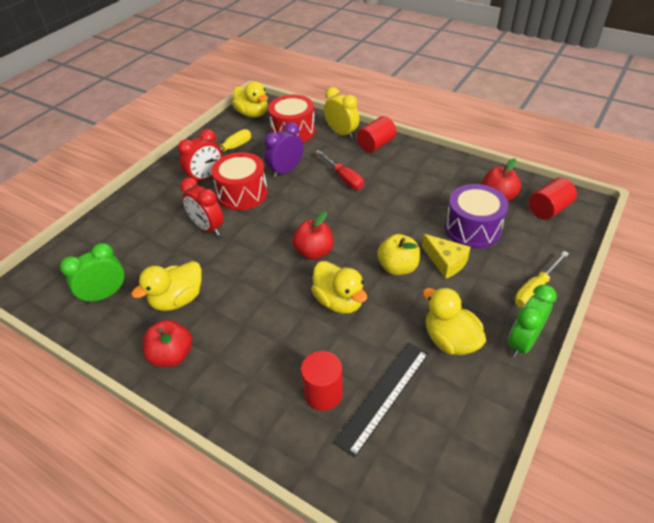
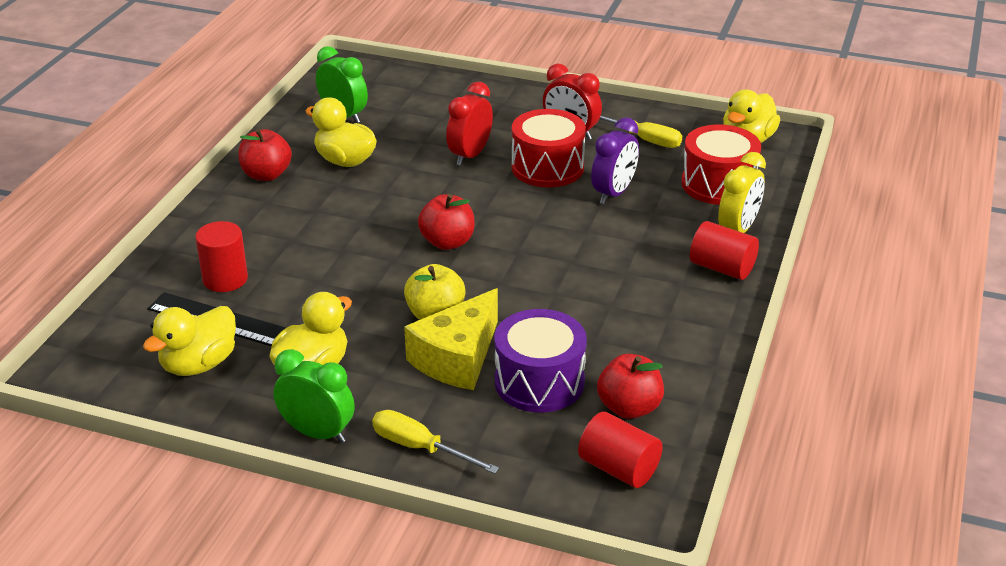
camera: 75 degrees right, 10 degrees down
purple clock [264,122,303,178] -> purple clock turned 90 degrees clockwise [591,117,639,204]
yellow duck [311,261,367,314] -> yellow duck moved to [143,306,236,376]
red screwdriver [315,150,364,190] -> none
yellow cheese [422,234,471,279] -> yellow cheese [404,288,498,390], size x1.52

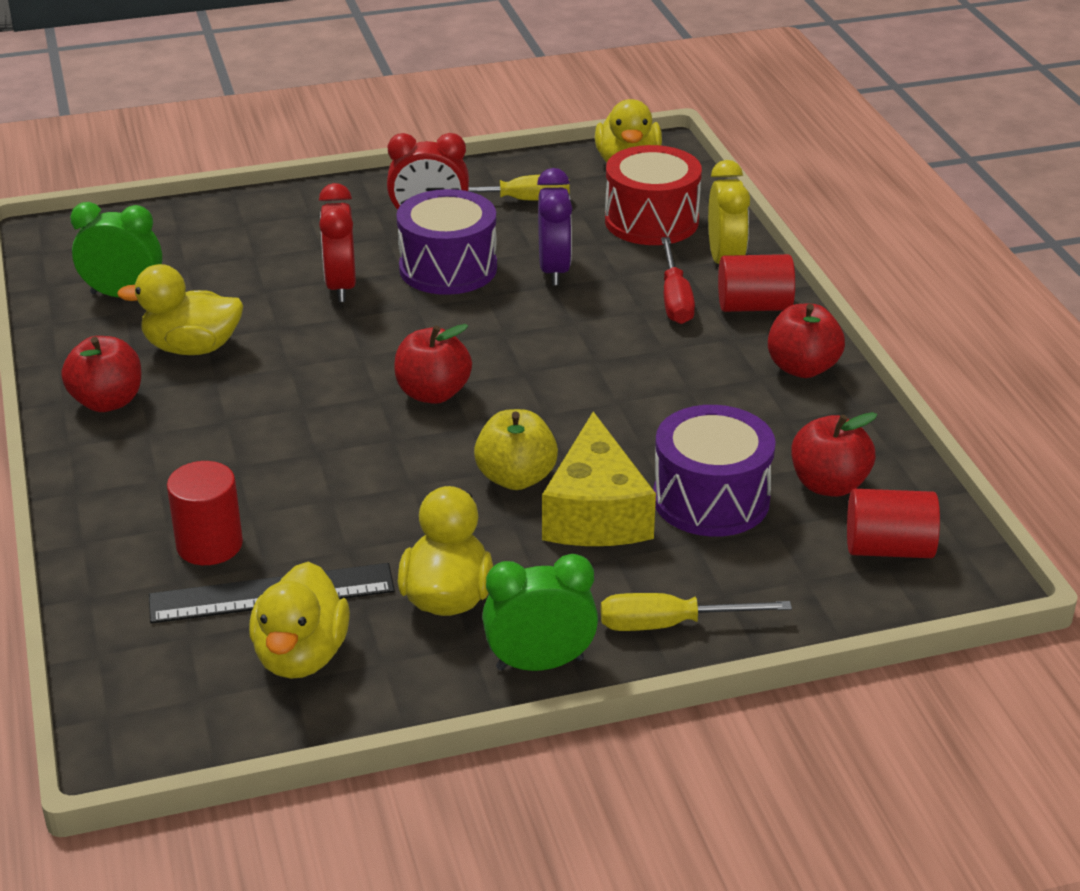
camera: 35 degrees left, 0 degrees up
red drum [511,109,586,187] -> purple drum [396,189,497,295]
none -> red screwdriver [661,237,695,324]
none -> red apple [768,304,845,378]

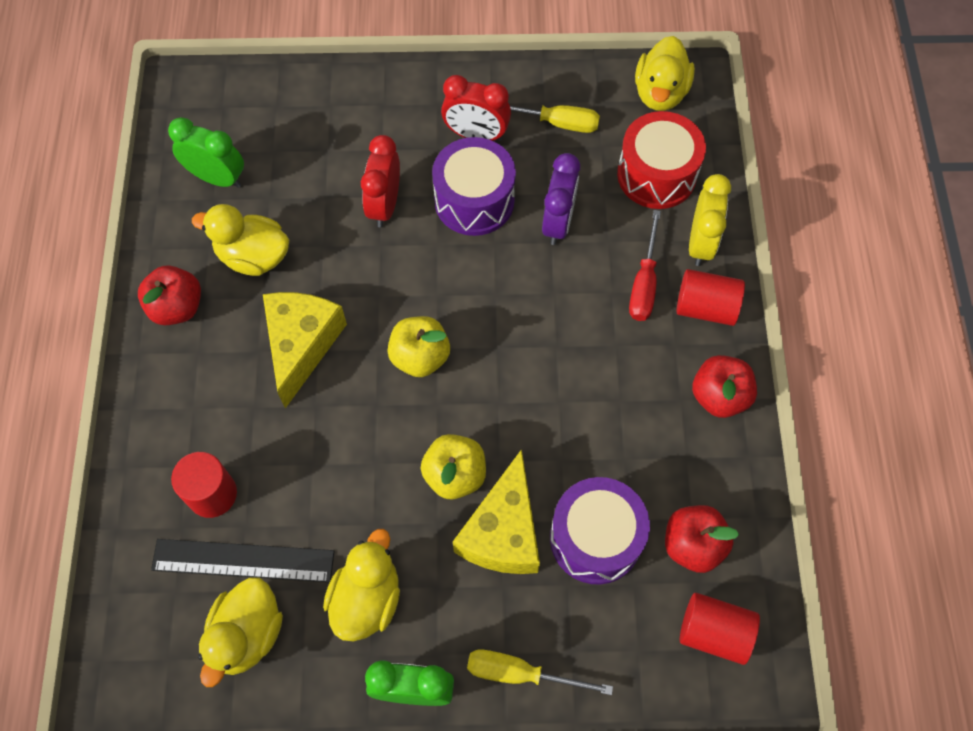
camera: 15 degrees right, 30 degrees up
red apple [394,324,472,404] -> yellow apple [387,316,450,377]
none -> yellow cheese [263,292,347,408]

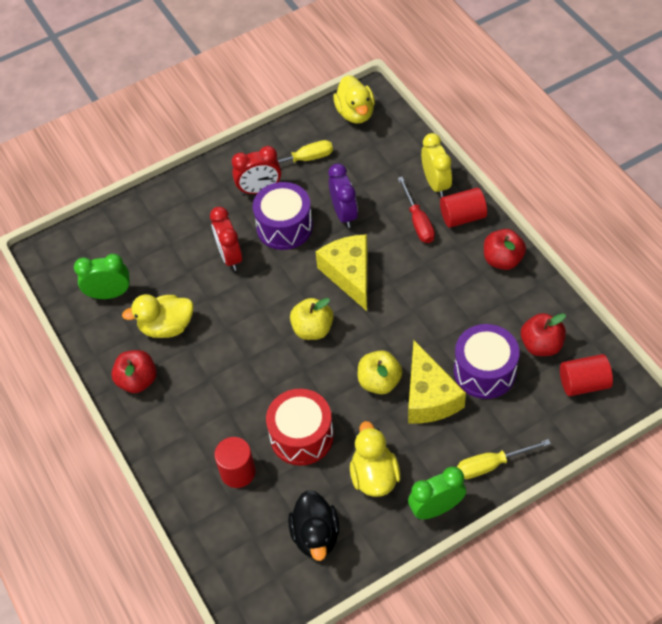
camera: 25 degrees left, 10 degrees down
black ruler [151,539,335,582] -> none
yellow duck [198,577,283,687] -> black duck [288,490,340,561]
yellow cheese [263,292,347,408] -> yellow cheese moved to [315,234,368,311]
red drum [617,111,706,209] -> red drum moved to [266,389,334,466]

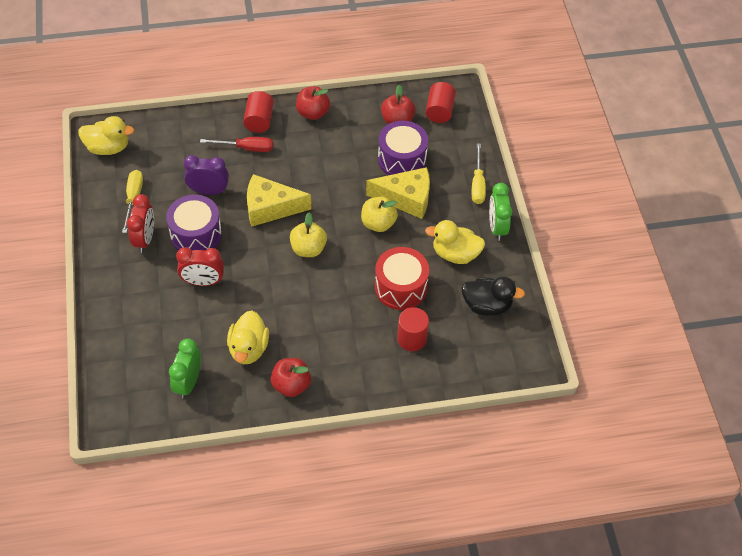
camera: 75 degrees left, 0 degrees up
yellow clock [421,133,452,197] -> none

